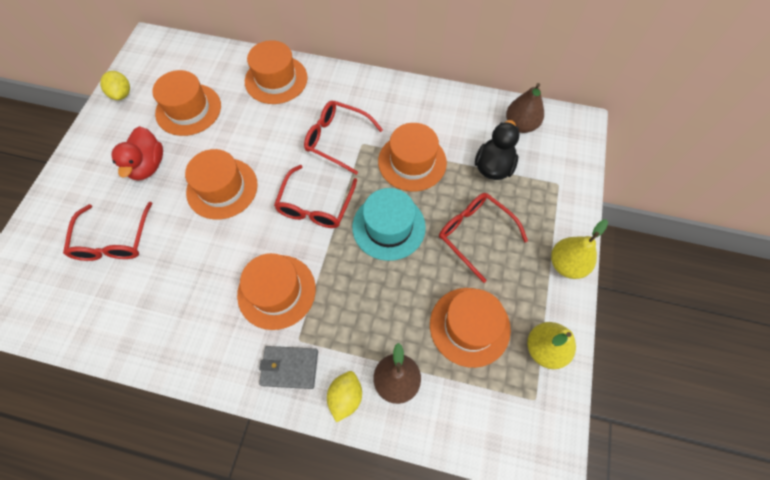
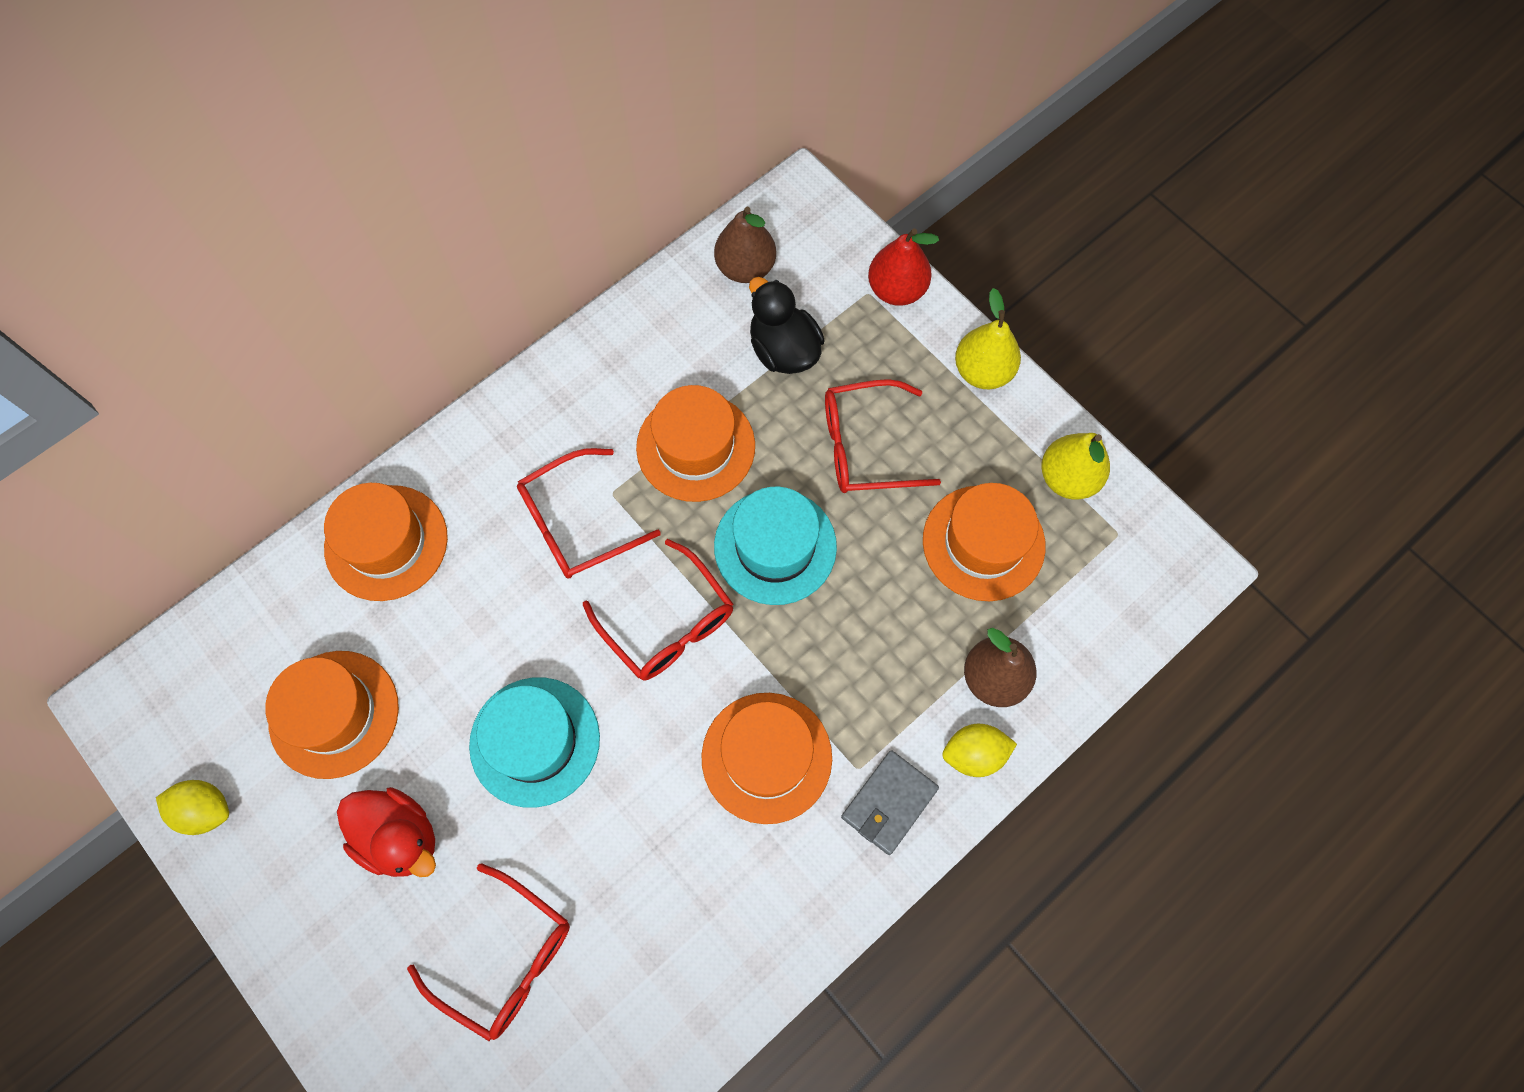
camera: 55 degrees left, 5 degrees up
orange hat [185,149,258,220] -> turquoise hat [469,677,600,808]
yellow lemon [327,371,362,423] -> yellow lemon turned 60 degrees counterclockwise [942,724,1017,777]
none -> red pear [868,228,939,306]

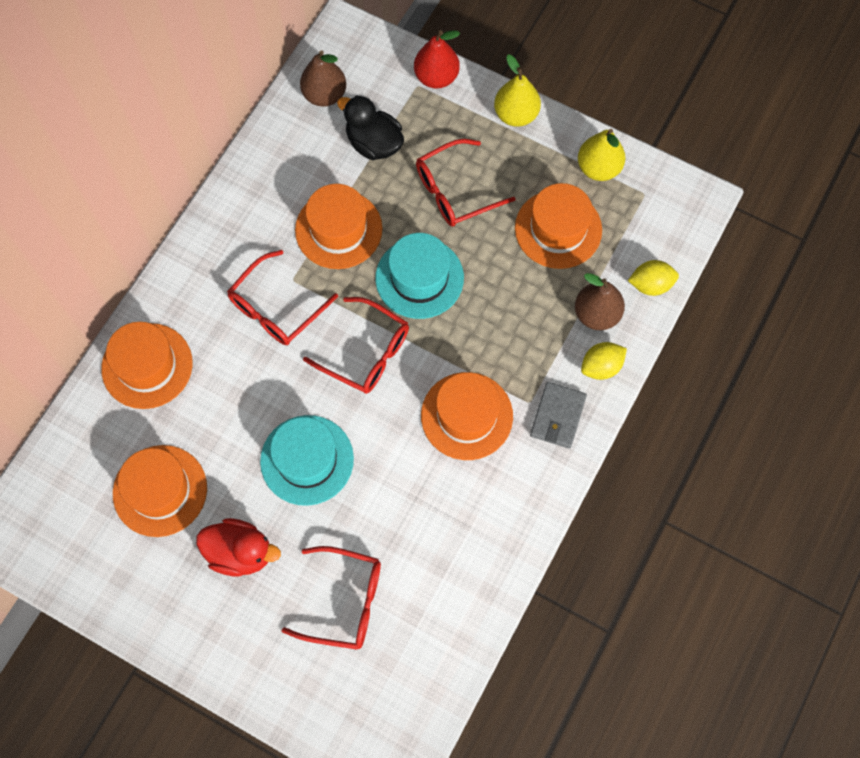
camera: 20 degrees left, 0 degrees up
yellow lemon [156,780,229,835] -> yellow lemon moved to [628,260,679,296]

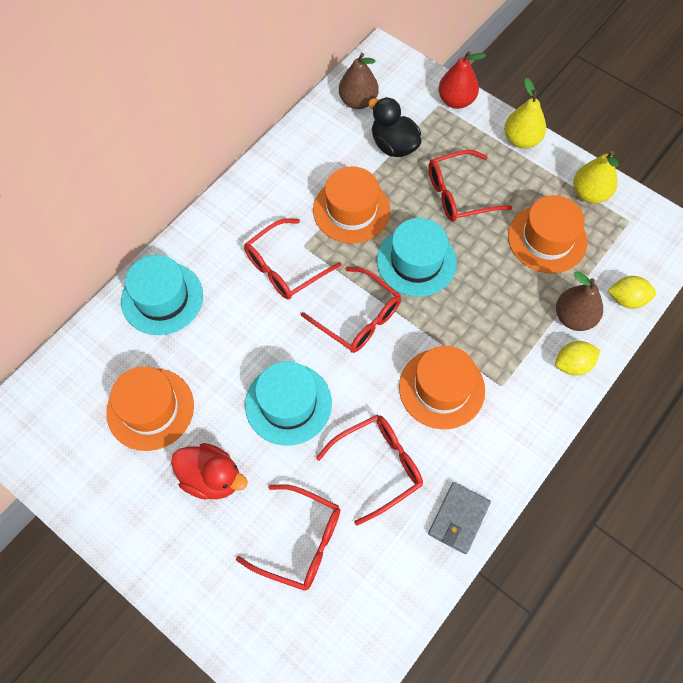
camera: 10 degrees right, 5 degrees down
orange hat [101,322,193,409] -> turquoise hat [121,255,203,335]
grey wallet [530,382,587,449] -> grey wallet moved to [428,482,491,554]
none -> red glasses [316,415,423,526]

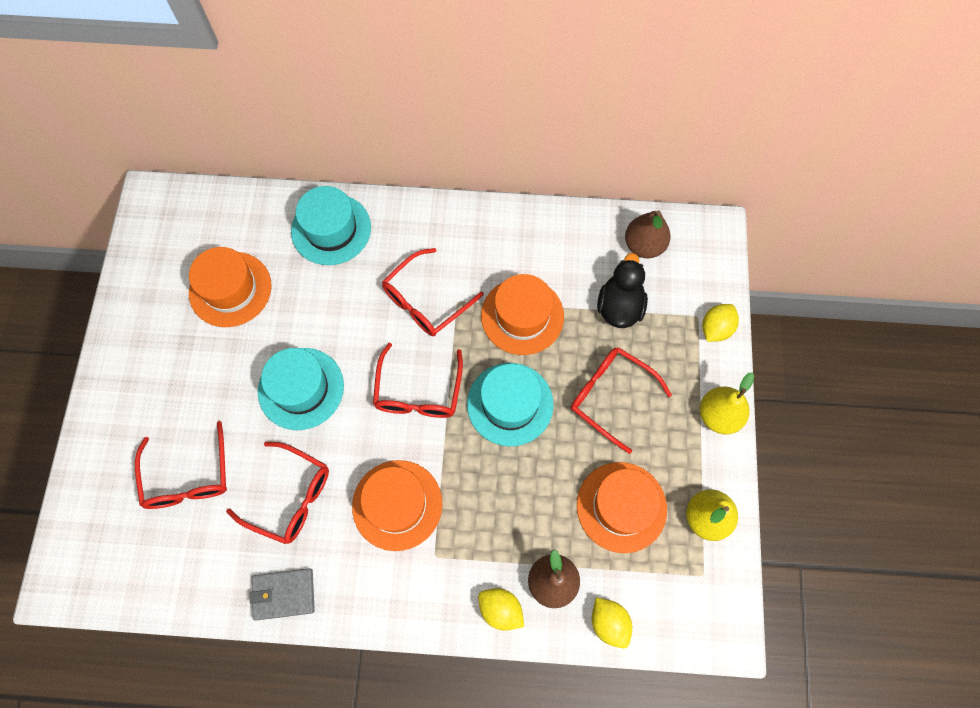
camera: 55 degrees right, 5 degrees up
red duck [171,443,248,500] -> none
red glasses [244,219,342,299] -> red glasses turned 60 degrees counterclockwise [382,248,484,336]
red pear [438,51,486,109] -> yellow lemon [702,304,739,342]

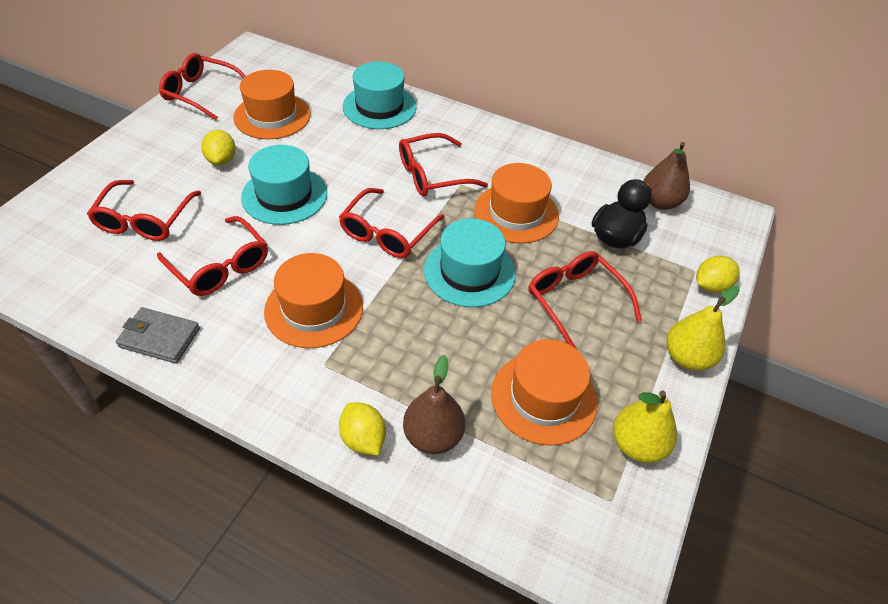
camera: 20 degrees right, 20 degrees down
yellow lemon [592,597,632,648] -> yellow lemon moved to [201,130,236,166]
none -> red glasses [159,53,246,120]

